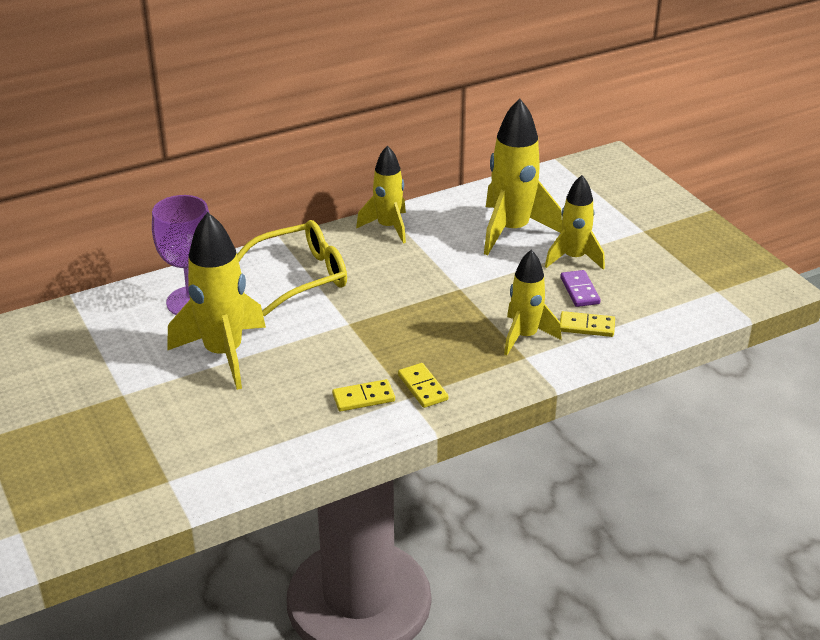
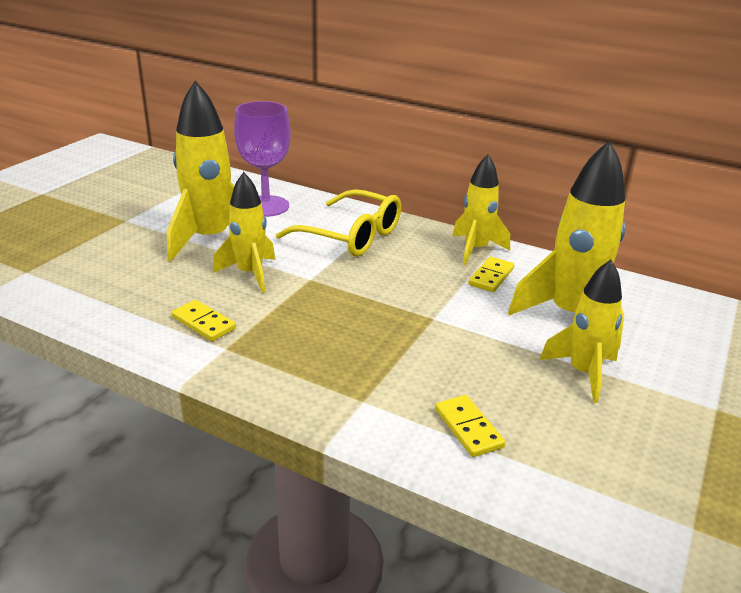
camera: 55 degrees right, 5 degrees down
yellow domino [398,363,448,408] -> yellow domino moved to [468,256,514,292]
yellow rocket [504,250,562,356] -> yellow rocket moved to [213,172,275,293]
purple domino [560,270,600,307] -> none

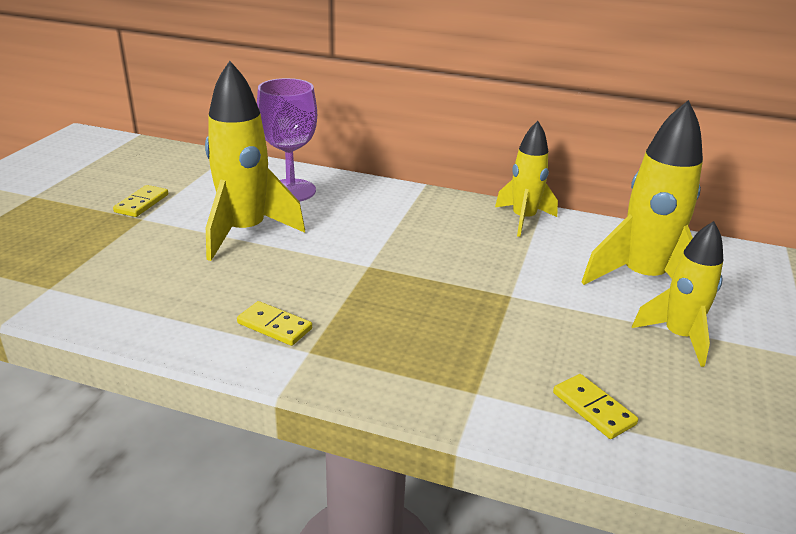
camera: 10 degrees left, 0 degrees up
yellow rocket [213,172,275,293] -> none
yellow glasses [276,189,401,256] -> none
yellow domino [468,256,514,292] -> yellow domino moved to [113,185,168,217]

